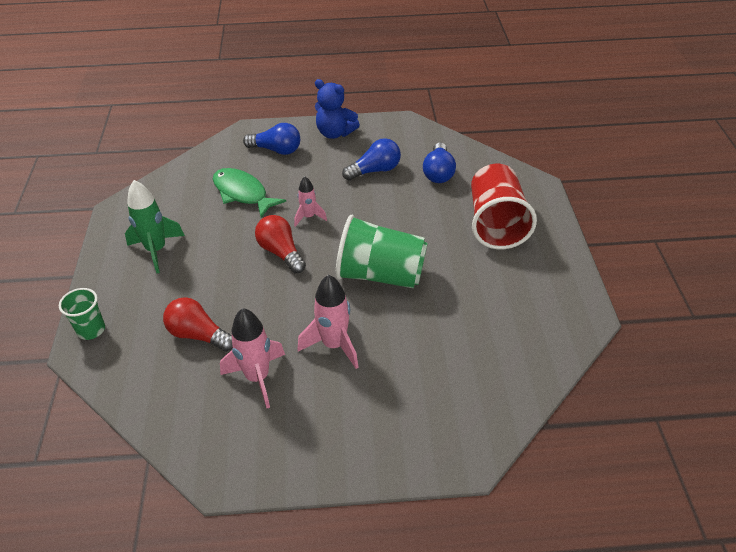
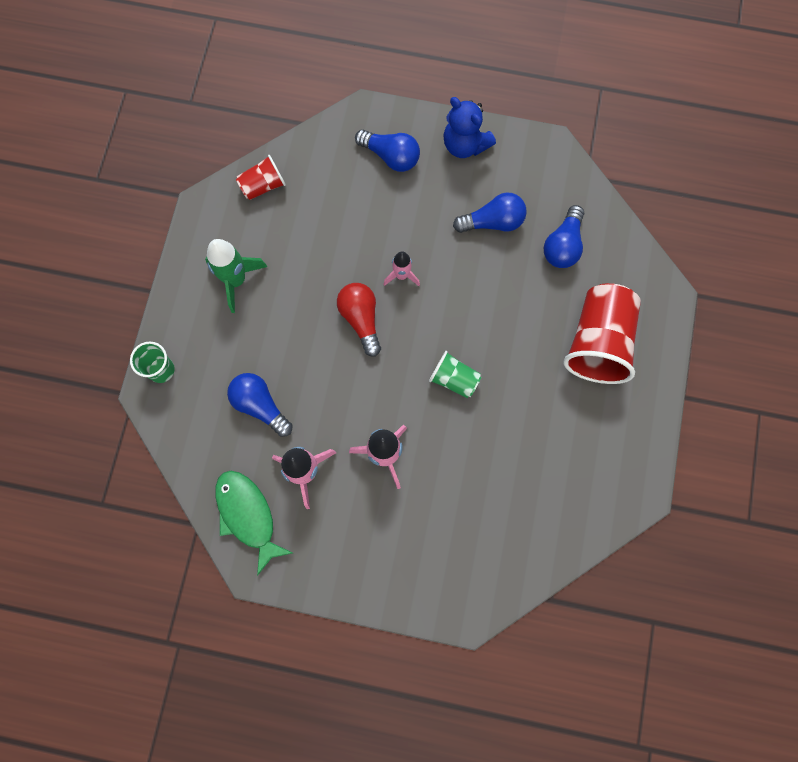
camera: 15 degrees right, 30 degrees up
red light bulb [163,297,233,352] -> blue light bulb [227,373,293,437]
green fish [213,168,286,218] -> green fish moved to [215,471,292,576]
green cup [336,215,428,288] -> green cup [429,351,481,398], size x0.52
none -> red cup [236,155,286,200]

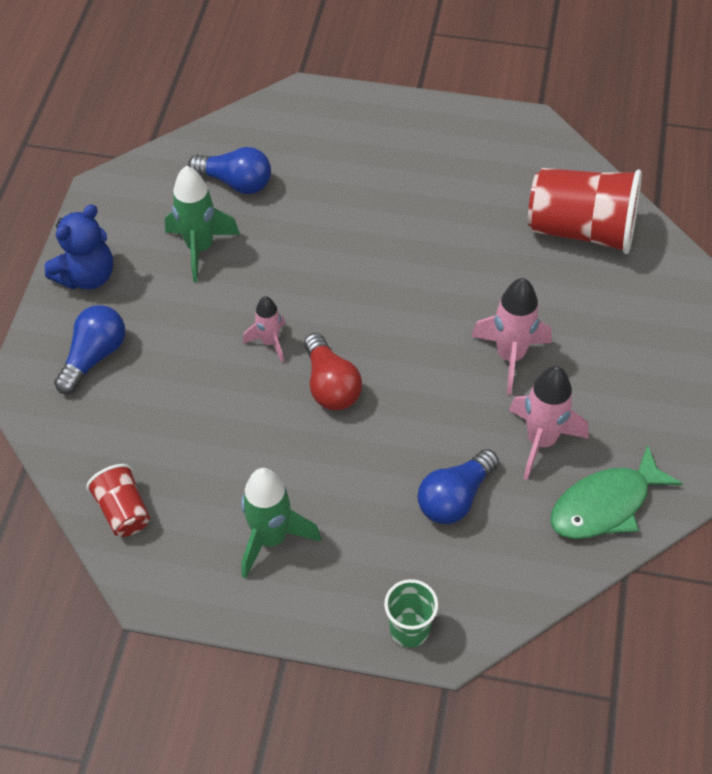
camera: 90 degrees left, 20 degrees down
red light bulb [337,283,381,357] -> red light bulb turned 90 degrees counterclockwise [304,333,362,410]
green cup [429,351,481,398] -> none
blue light bulb [453,192,527,233] -> green rocket [165,166,240,282]
red cup [564,283,641,384] -> red cup moved to [528,168,642,254]

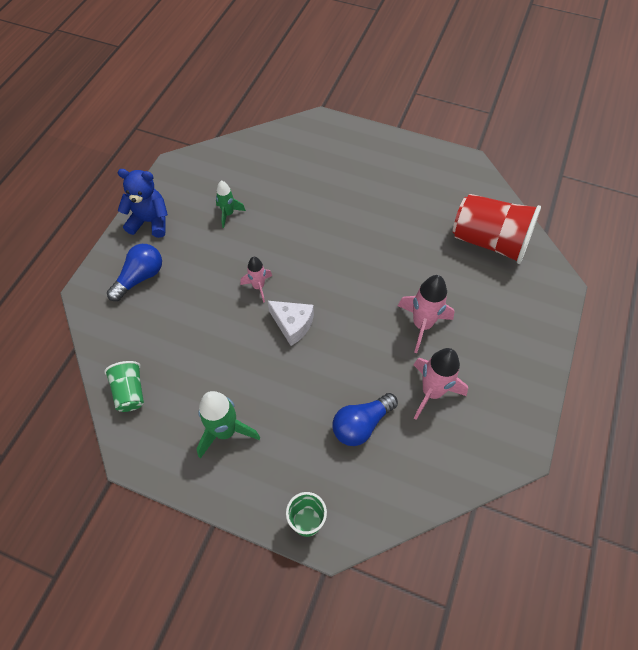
camera: 10 degrees right, 5 degrees up
blue teddy bear [44,204,113,290] -> blue teddy bear turned 135 degrees counterclockwise [117,169,168,238]
red cup [86,464,150,537] -> green cup [104,361,144,412]
green rocket [165,166,240,282] -> green rocket [216,180,246,228], size x0.60
blue light bulb [188,147,271,194] -> none
red light bulb [304,333,362,410] -> white cheese [268,301,314,346]
green fish [550,445,683,539] -> none

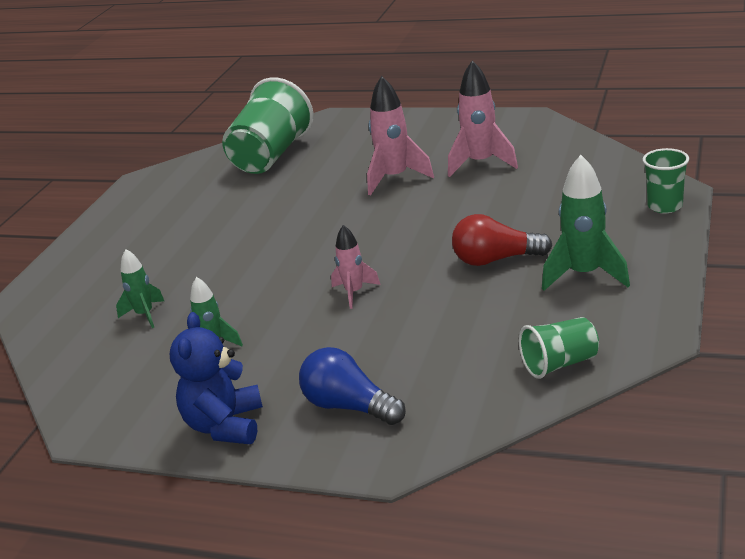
camera: 90 degrees left, 30 degrees down
white cheese [268,301,314,346] -> none
blue light bulb [333,393,398,446] -> none
red cup [453,194,541,264] -> green cup [222,77,313,174]
none -> green rocket [116,249,164,328]
none -> red light bulb [452,214,553,266]

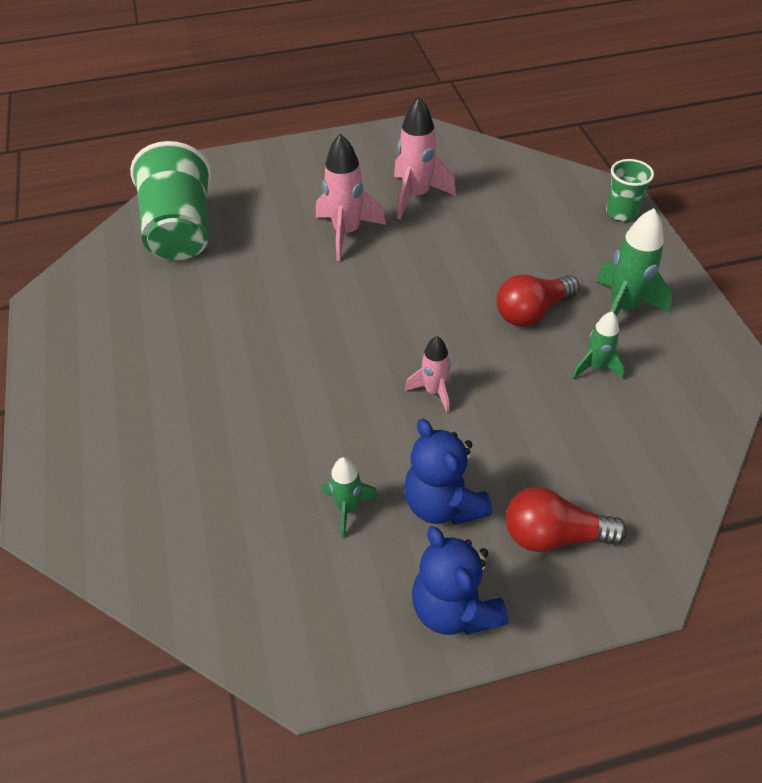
camera: 35 degrees left, 20 degrees up
green rocket [116,249,164,328] -> green rocket moved to [572,311,625,380]
blue light bulb [299,347,406,425] -> red light bulb [506,487,627,552]
green cup [519,317,599,379] -> none
none -> blue teddy bear [404,419,492,525]

